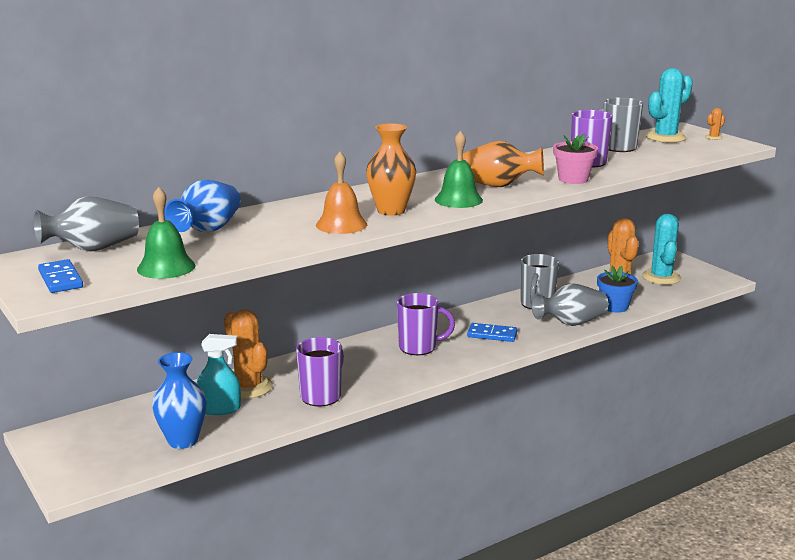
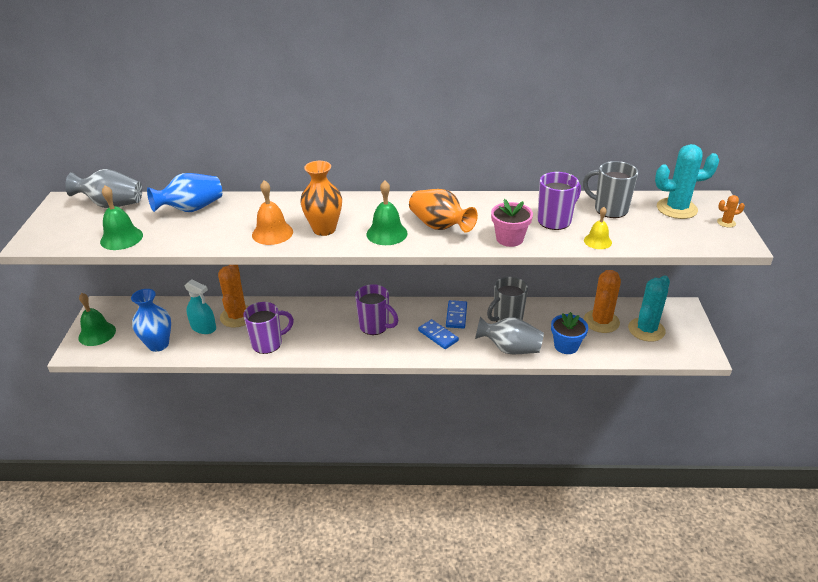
camera: 35 degrees right, 15 degrees up
blue domino [38,259,83,293] -> blue domino moved to [446,300,467,329]
none -> green bell [78,293,116,346]
none -> yellow bell [584,207,612,249]

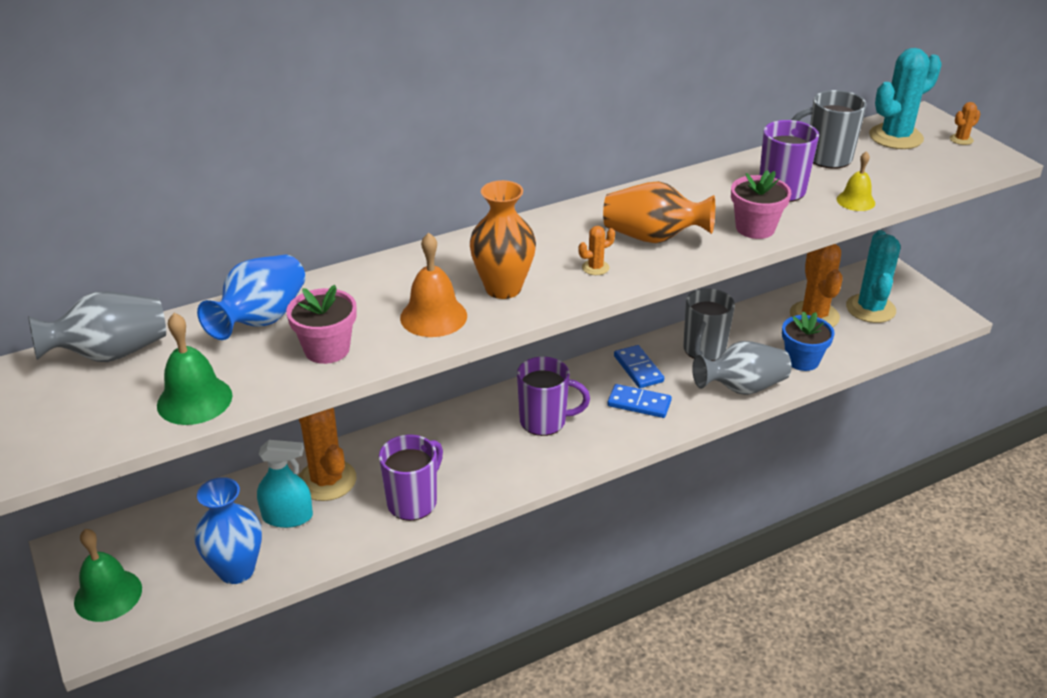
camera: 30 degrees left, 0 degrees up
green bell [366,180,408,245] -> orange cactus [579,226,615,275]
none -> pink flower pot [286,285,357,364]

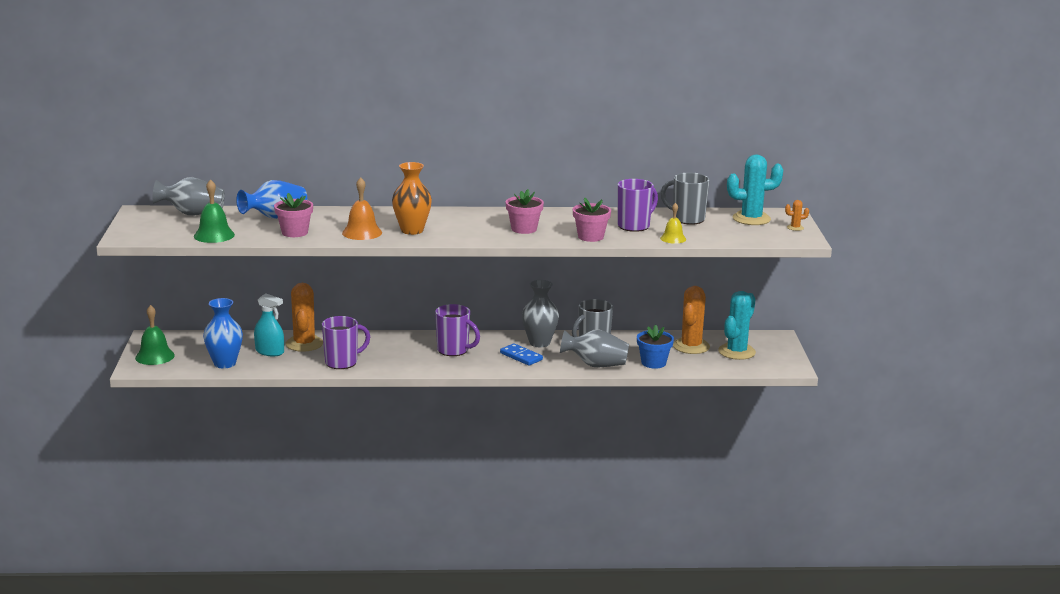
camera: 25 degrees right, 15 degrees down
orange cactus [579,226,615,275] -> none
orange vase [603,181,715,243] -> pink flower pot [506,189,544,234]
blue domino [614,345,664,388] -> grey vase [522,280,559,347]

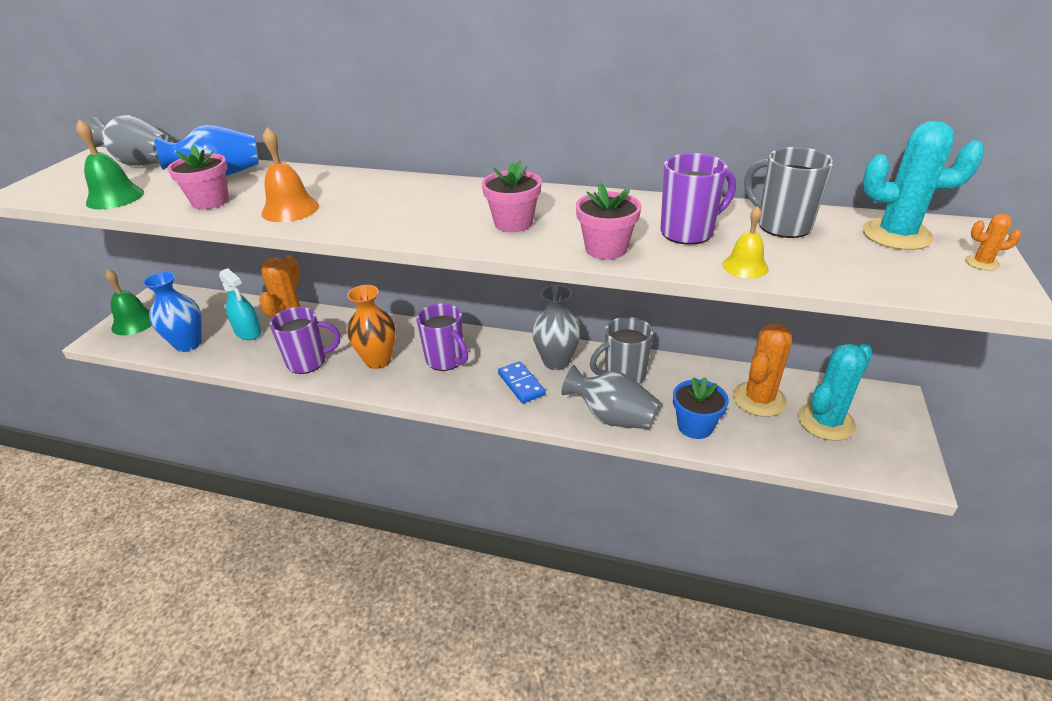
camera: 20 degrees right, 15 degrees up
orange vase [392,162,432,235] -> orange vase moved to [347,285,396,369]

